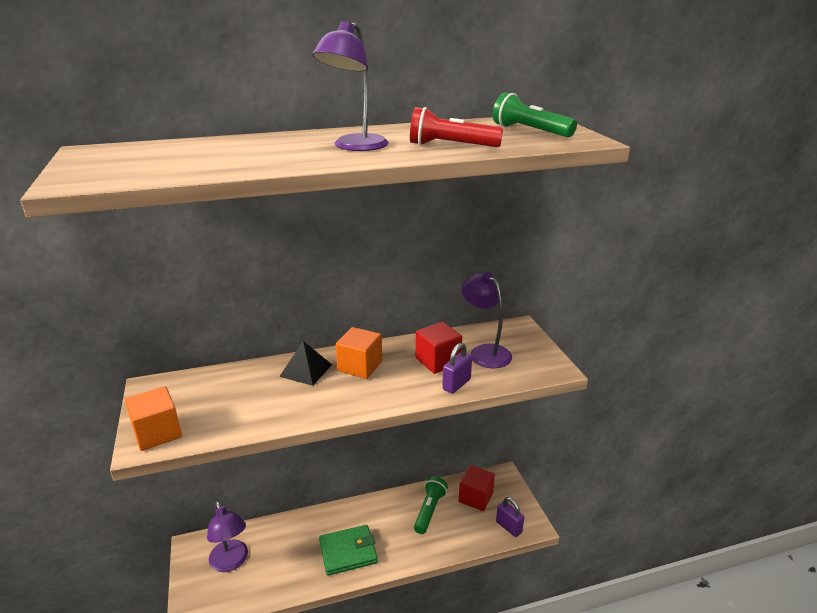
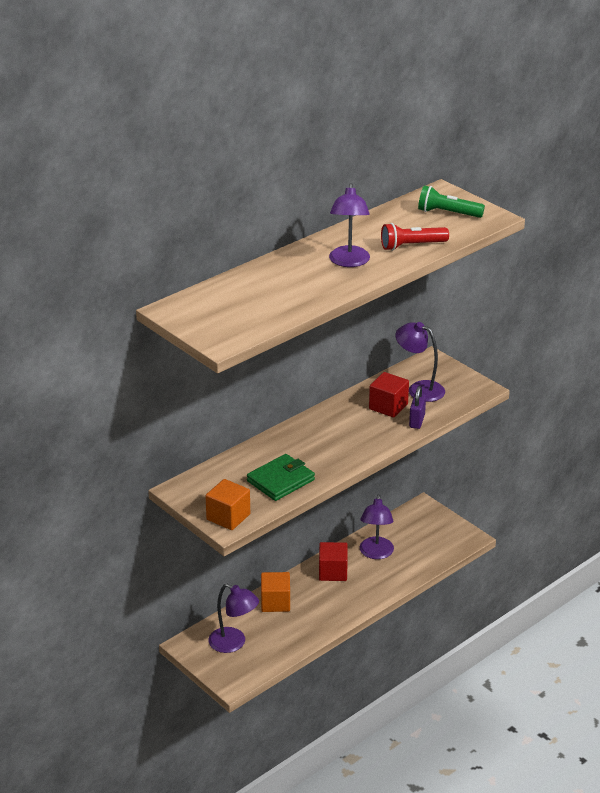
camera: 25 degrees left, 5 degrees up
black pyramid [279,341,332,386] -> none
green wallet [319,525,378,576] -> green wallet moved to [247,454,315,501]
orange cube [336,327,382,379] -> orange cube moved to [261,572,290,612]
green flashlight [414,476,448,534] -> purple lamp [360,494,394,559]
red cube [459,465,495,511] -> red cube moved to [319,542,348,581]
purple padlock [496,497,524,537] -> none

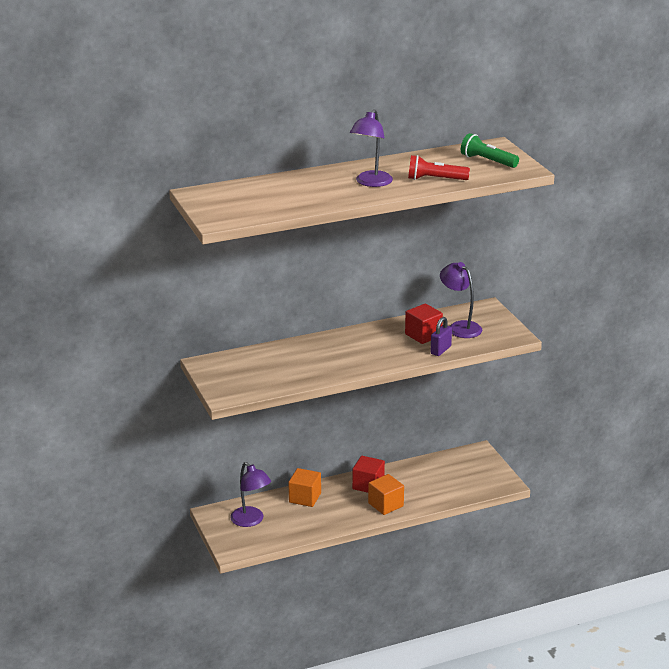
camera: 20 degrees right, 5 degrees down
orange cube [205,479,250,530] -> orange cube moved to [368,474,404,515]
green wallet [247,454,315,501] -> none
purple lamp [360,494,394,559] -> none

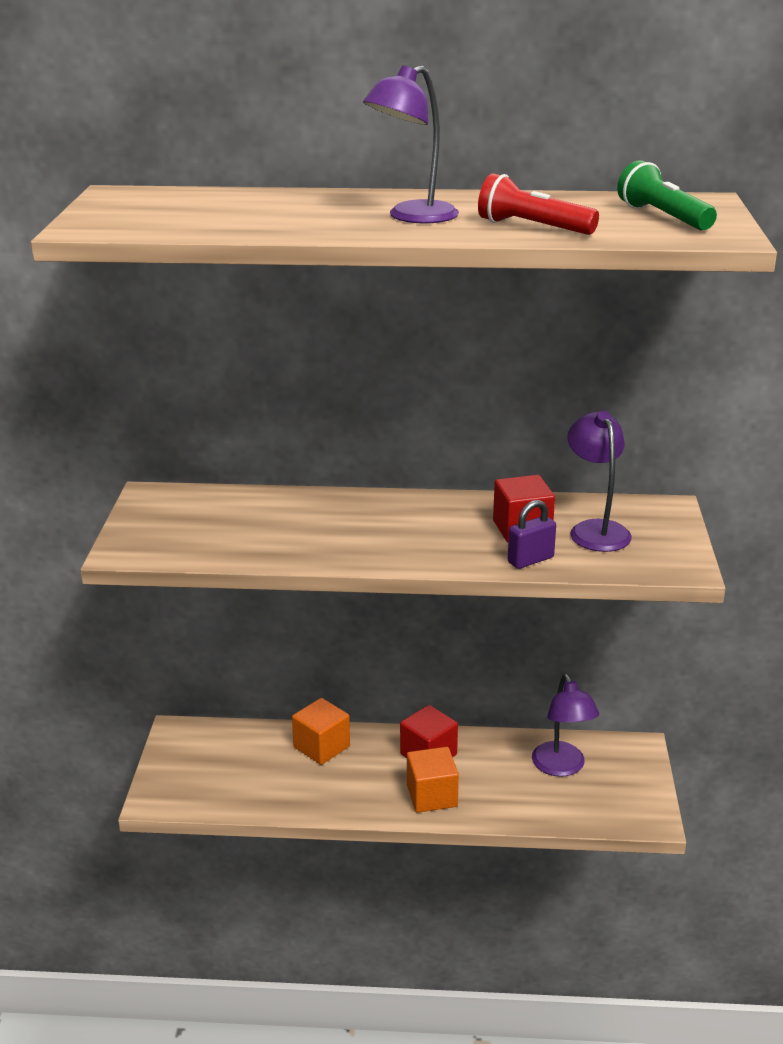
camera: 25 degrees right, 0 degrees up
purple lamp [230,462,271,527] -> purple lamp moved to [532,674,599,777]

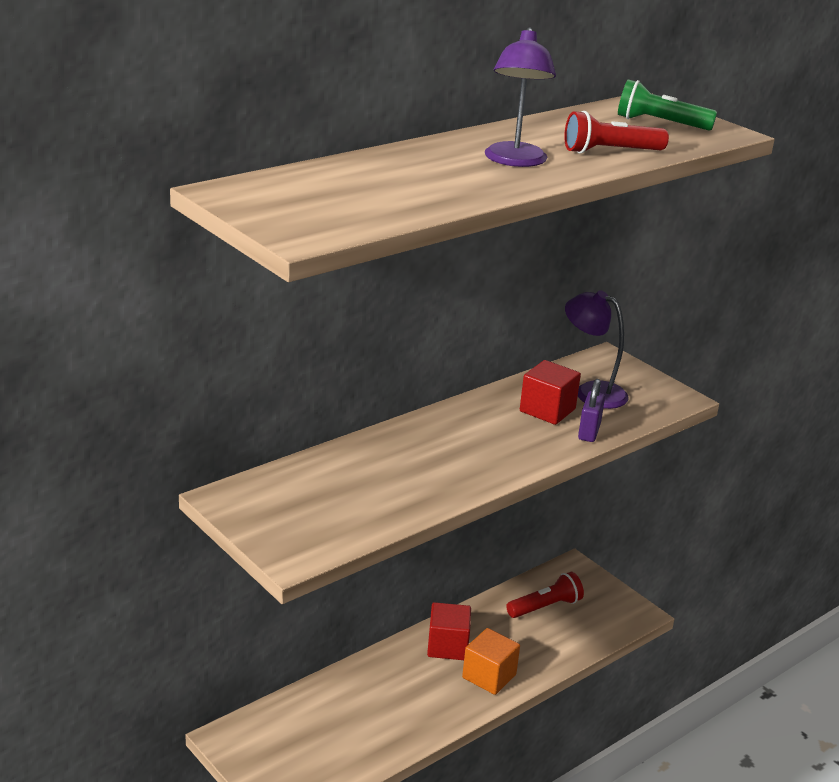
camera: 45 degrees left, 0 degrees up
orange cube [292,698,350,765] -> none
purple lamp [532,674,599,777] -> red flashlight [506,572,584,618]

